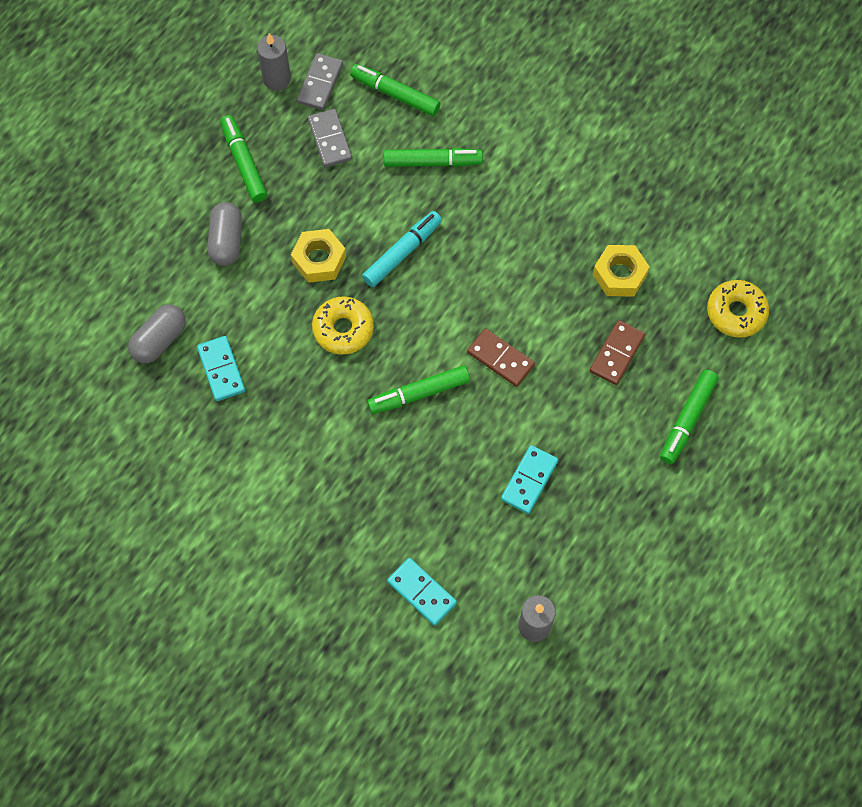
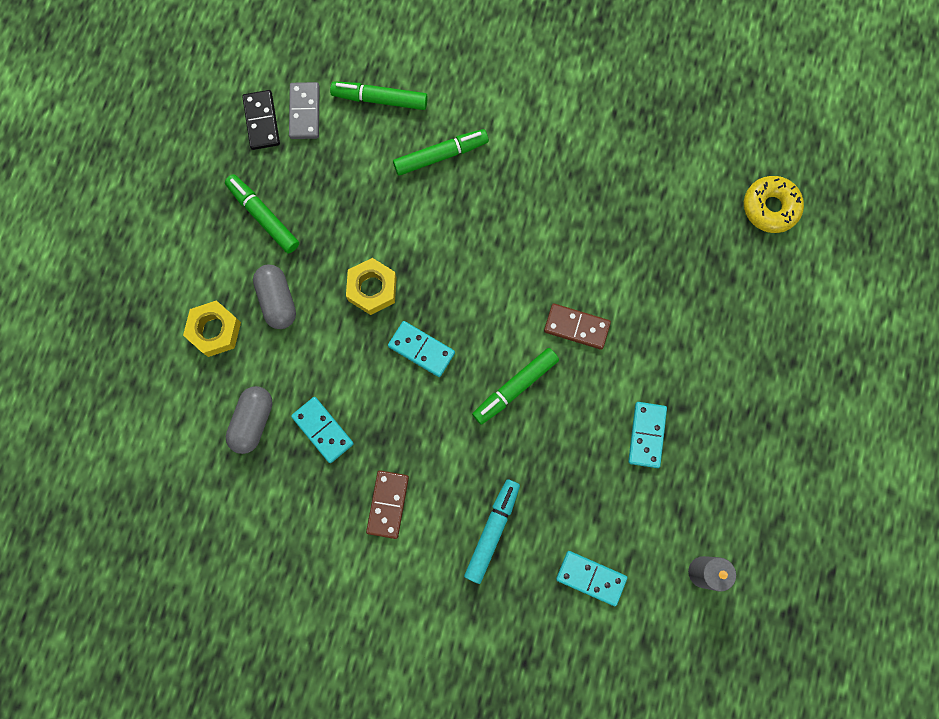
camera: 20 degrees left, 10 degrees up
grey candle [257,33,291,91] -> black domino [242,90,280,150]
grey domino [308,109,352,167] -> none
yellow donut [312,296,374,355] -> turquoise domino [388,321,455,377]
turquoise marker [362,211,442,287] -> turquoise marker moved to [464,479,520,584]
brown domino [590,320,645,385] -> brown domino moved to [366,470,409,539]
yellow nut [593,245,650,297] -> yellow nut moved to [183,300,241,357]
green marker [660,370,719,464] -> none

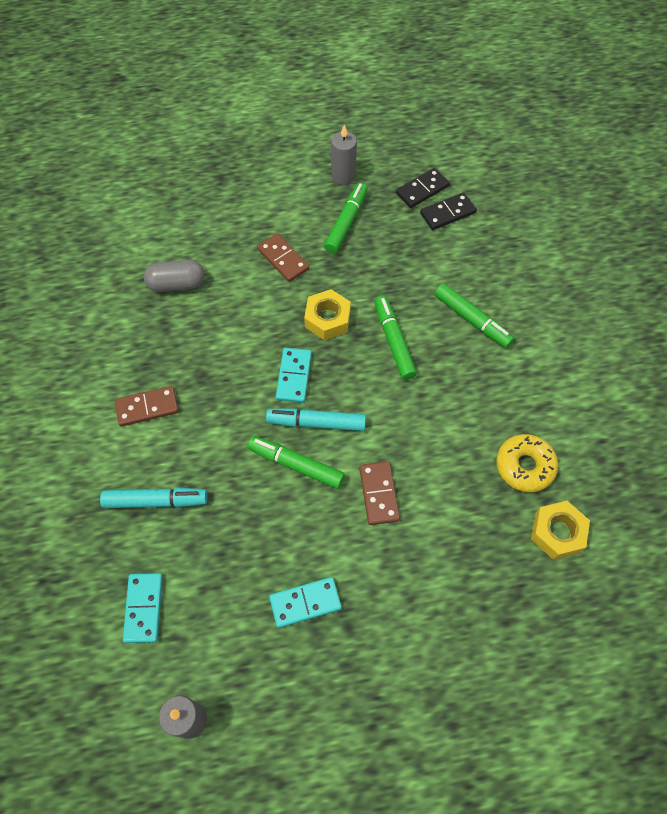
camera: 65 degrees right, 15 degrees down
yellow nut [183,300,241,357] -> yellow nut moved to [531,501,590,560]
grey capsule [253,265,296,329] -> brown domino [257,233,310,282]
grey domino [289,82,319,139] -> black domino [420,192,477,230]
turquoise domino [291,397,354,463] -> none
green marker [330,81,428,110] -> green marker moved to [375,296,417,380]
yellow donut [744,176,804,233] -> yellow donut moved to [496,434,558,492]
none -> turquoise marker [266,408,366,431]
none -> grey candle [331,124,357,185]

